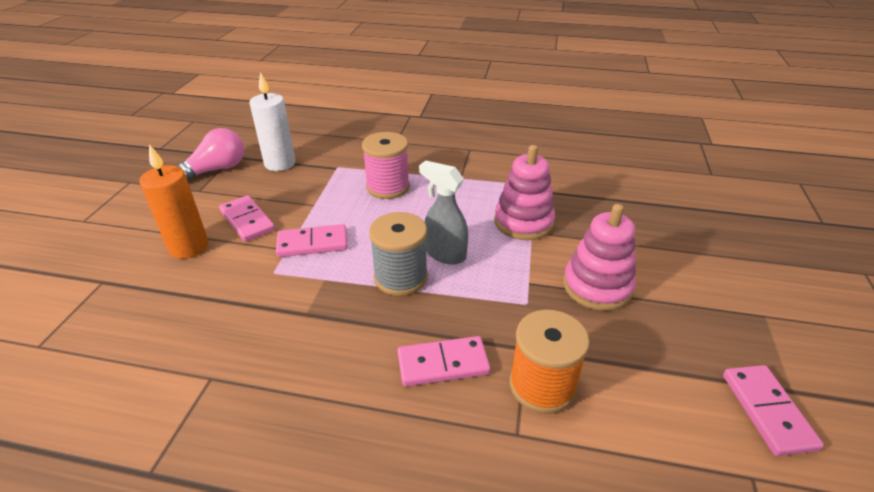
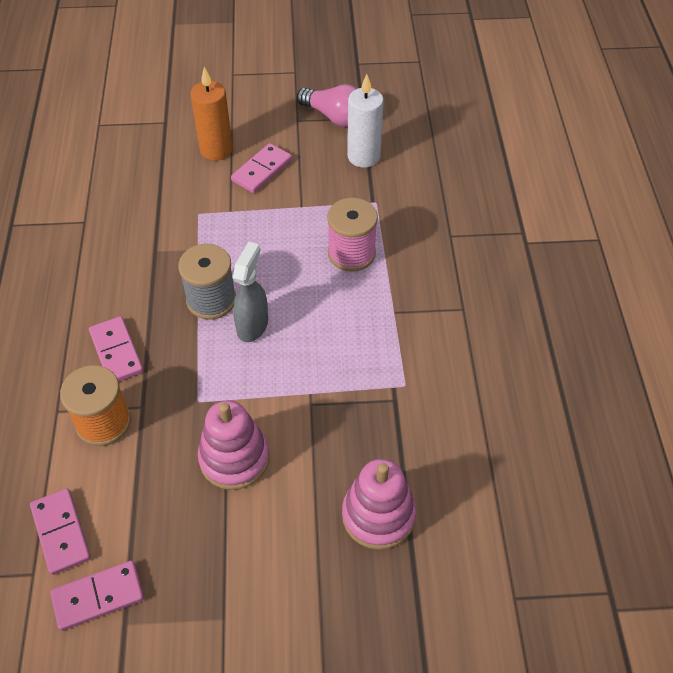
camera: 75 degrees right, 15 degrees up
pink domino [276,224,348,257] -> pink domino moved to [30,488,91,575]
pink stacking toy [494,145,555,240] -> pink stacking toy moved to [342,459,416,550]

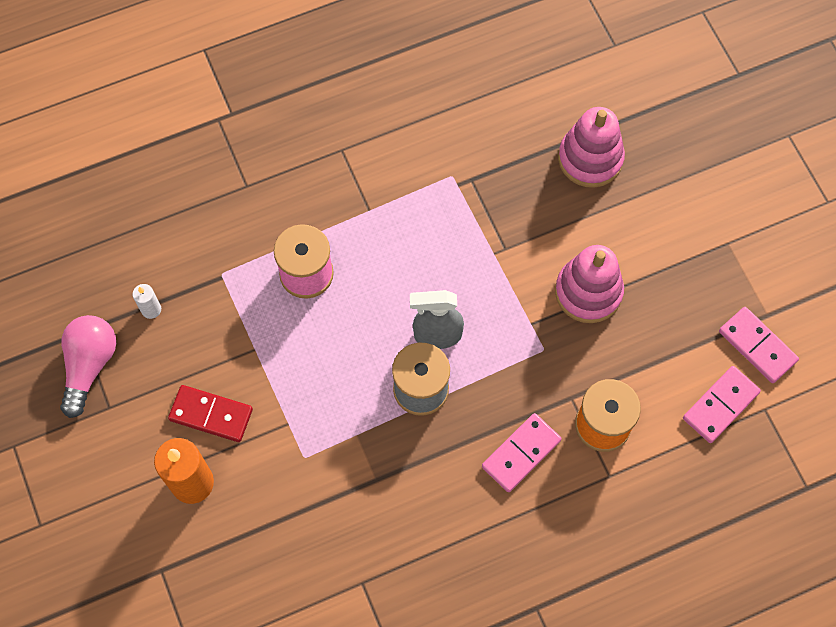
camera: 110 degrees left, 15 degrees up
pink domino [231,143,292,193] -> red domino [168,385,253,442]
white candle [347,74,384,168] -> white candle [132,284,161,319], size x0.50

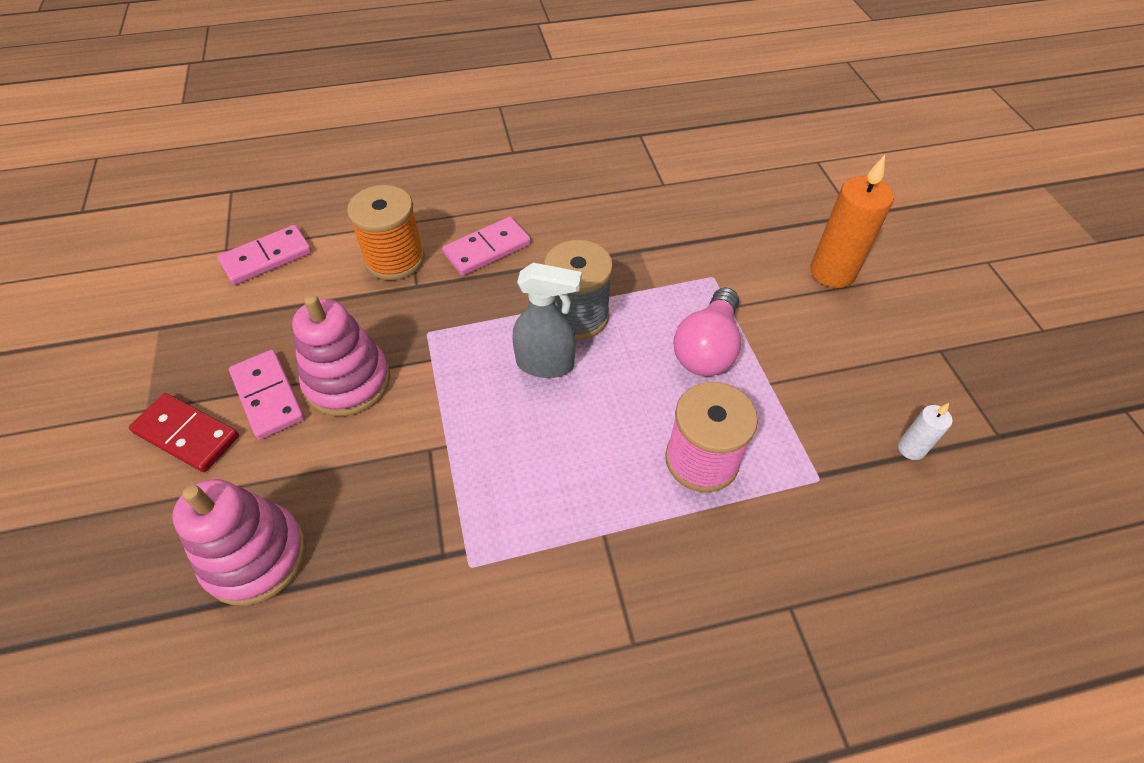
camera: 170 degrees left, 15 degrees down
pink light bulb [60,315,116,418] -> pink light bulb moved to [673,287,741,376]
red domino [168,385,253,442] -> red domino moved to [129,393,239,472]
pink domino [719,307,799,383] -> pink domino moved to [229,350,305,440]

